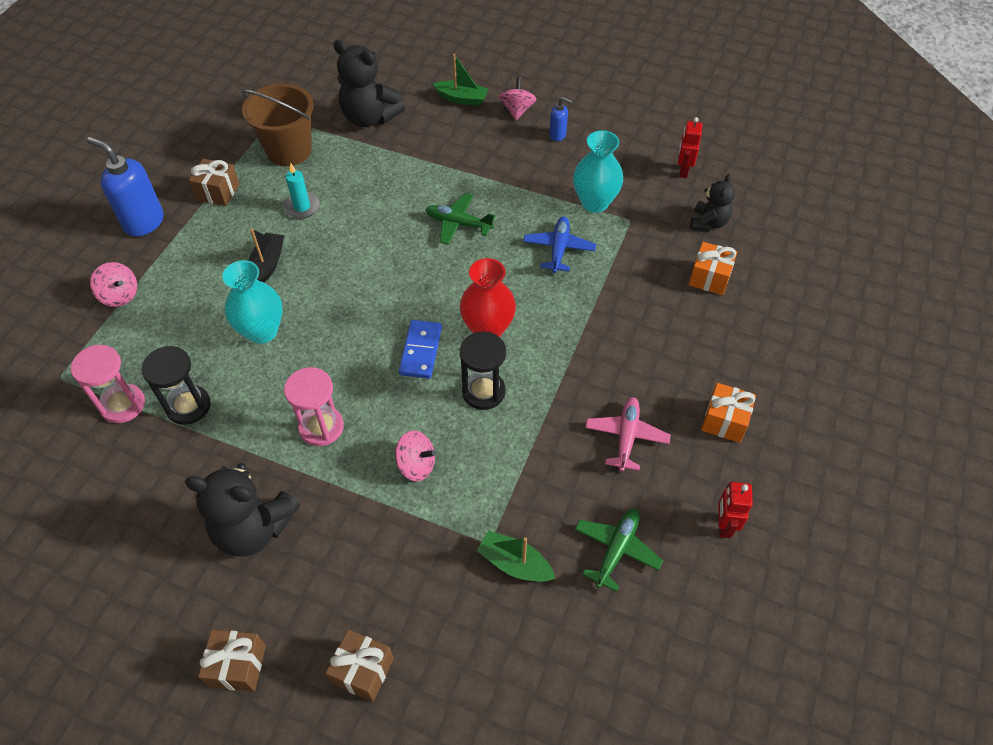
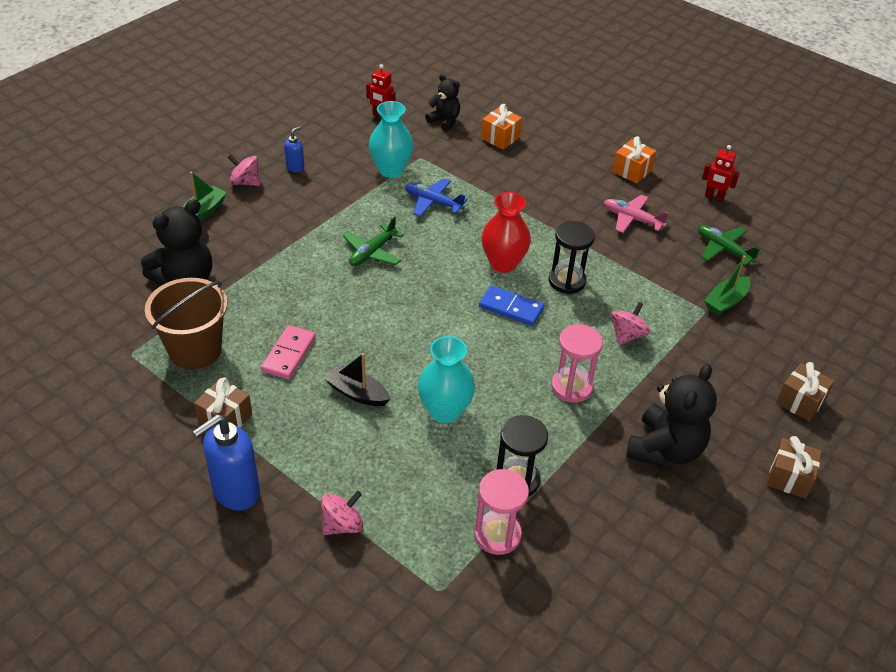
camera: 75 degrees left, 10 degrees down
turquoise candle [283,163,320,219] -> pink domino [261,325,316,379]

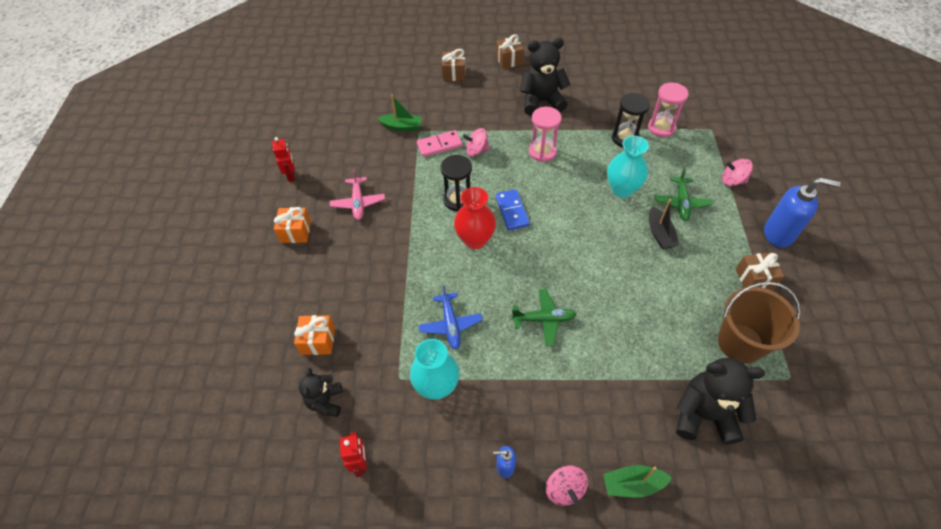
camera: 125 degrees left, 10 degrees up
pink domino [261,325,316,379] -> pink domino moved to [417,130,463,157]
green plane [698,225,761,266] -> green plane moved to [655,168,713,221]

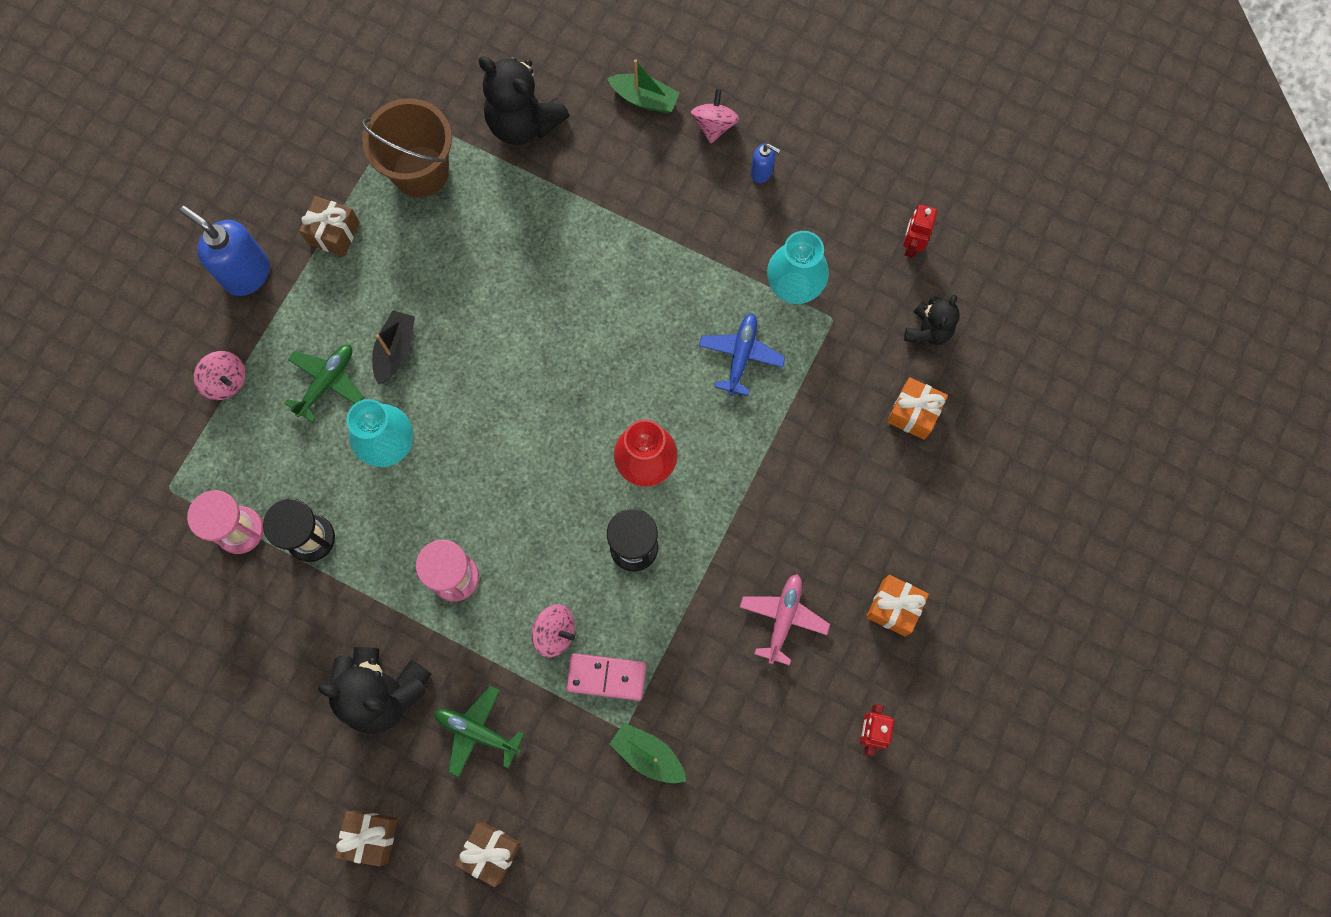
camera: 155 degrees left, 20 degrees up
blue domino [496,189,530,230] -> none
green plane [511,289,577,346] -> green plane moved to [434,686,525,777]

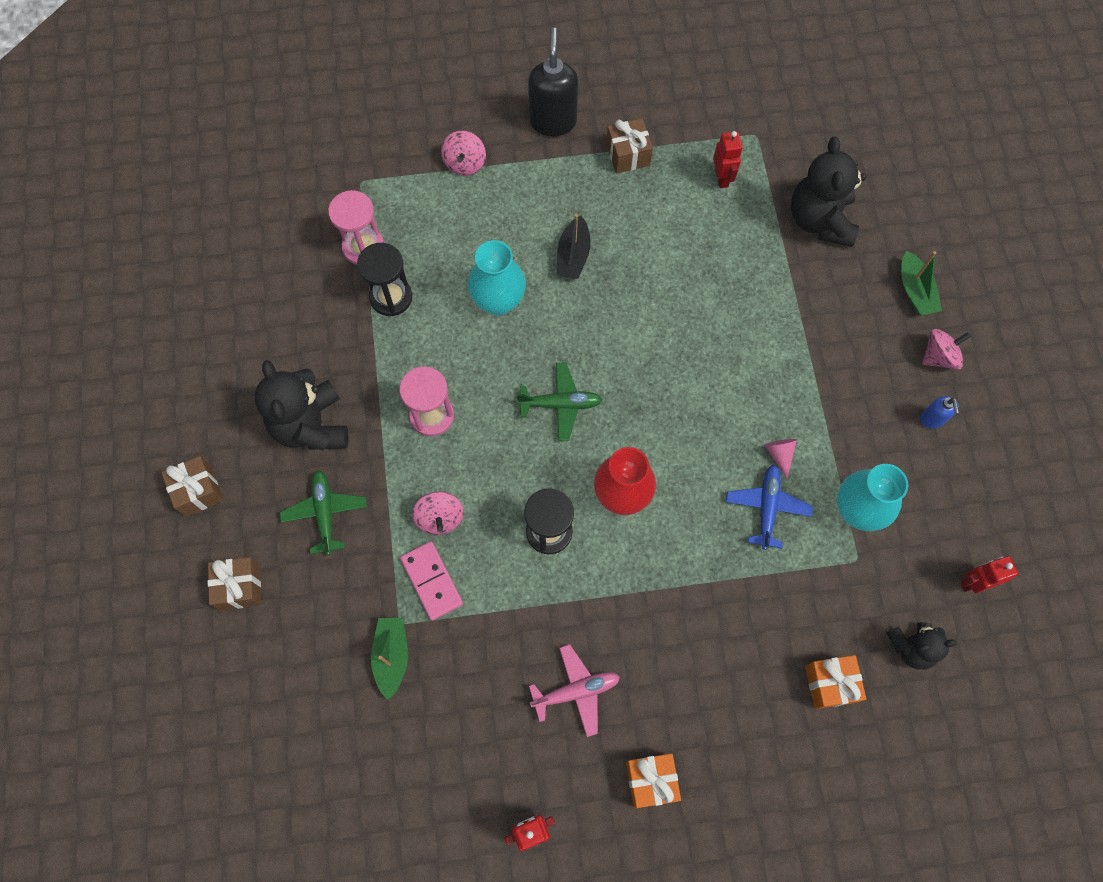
camera: 55 degrees right, 5 degrees down
blue soap dispenser [180,206,270,296] -> black soap dispenser [528,27,578,137]
green plane [284,345,364,423] -> green plane moved to [516,363,602,441]
brown bucket [362,98,452,198] -> red robot [713,131,743,188]
black boat [372,311,415,385] -> black boat turned 120 degrees clockwise [557,214,591,279]
blue plane [699,313,786,396] -> blue plane turned 60 degrees counterclockwise [726,465,813,550]
none -> pink cone [764,439,797,478]

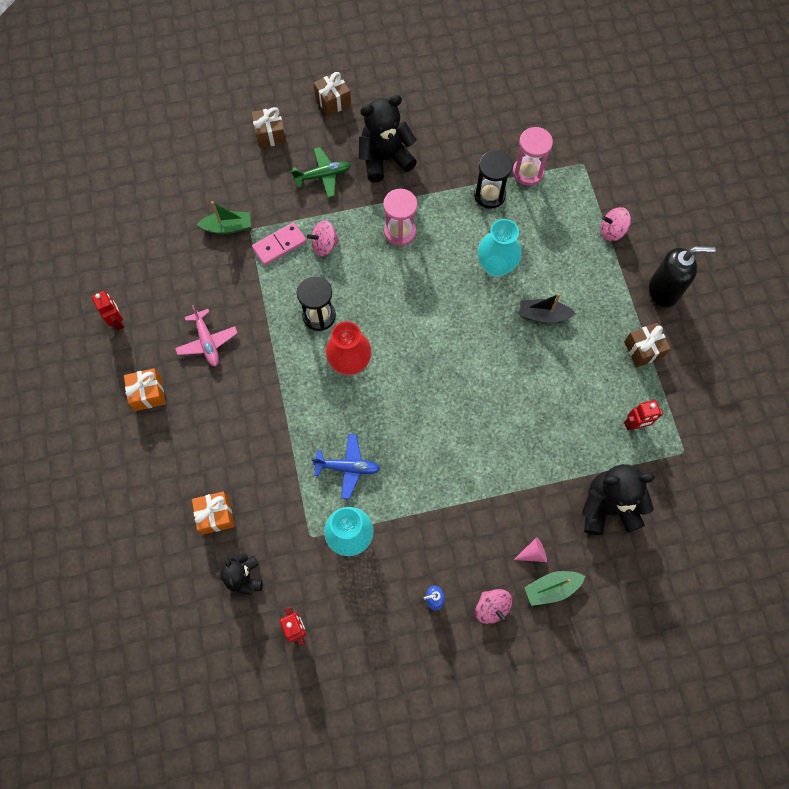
camera: 85 degrees right, 0 degrees up
green plane [516,363,602,441] -> none
pink cone [764,439,797,478] -> pink cone moved to [514,537,547,562]

